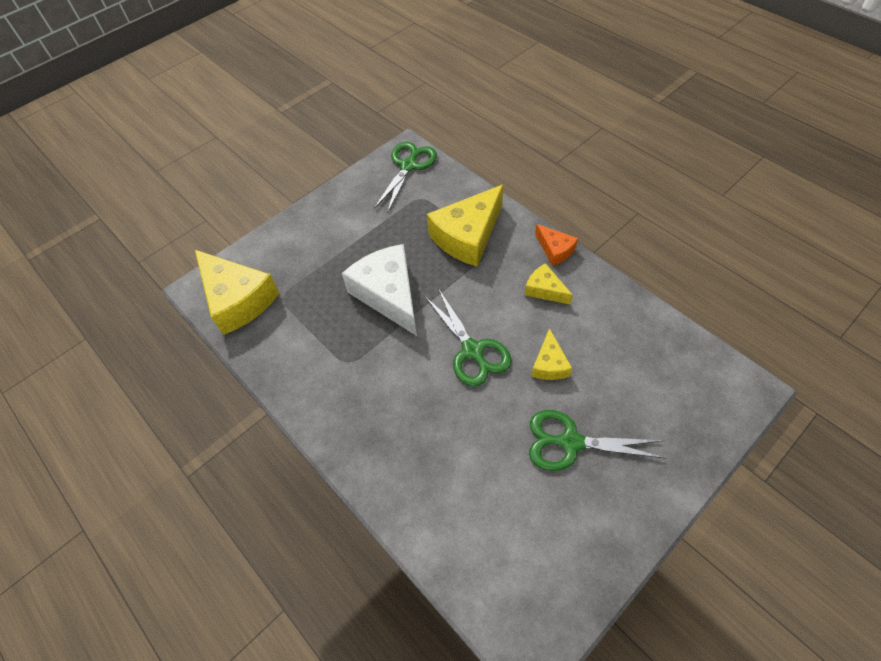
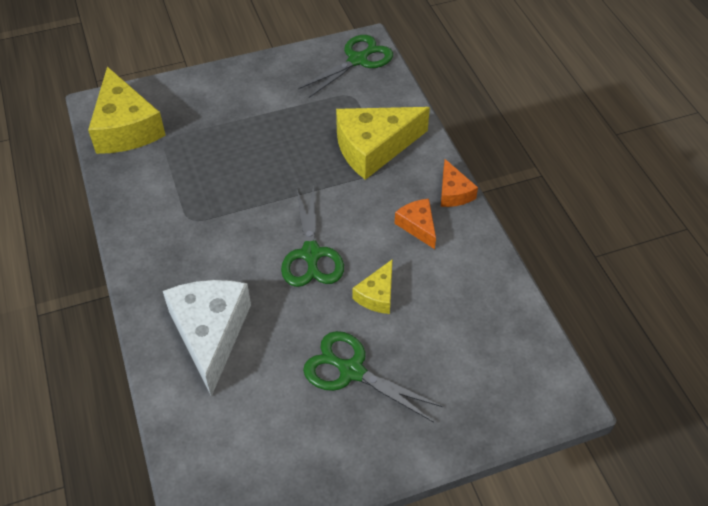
camera: 20 degrees right, 5 degrees down
white cheese [342,244,417,336] -> white cheese moved to [163,280,251,397]
yellow cheese [525,263,573,305] -> orange cheese [394,199,436,249]

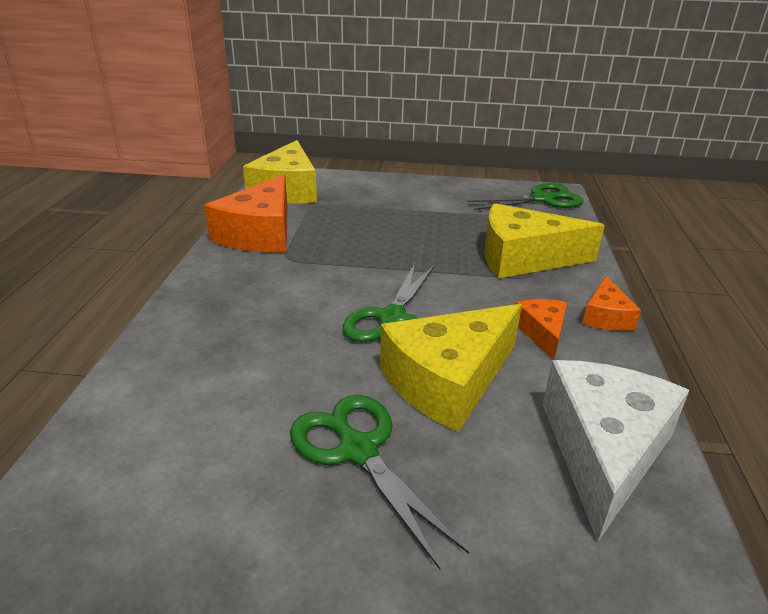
camera: 25 degrees right, 20 degrees down
white cheese [163,280,251,397] -> white cheese moved to [543,360,689,542]
yellow cheese [352,260,392,314] -> yellow cheese [380,304,522,432], size x1.97
none -> orange cheese [204,175,287,253]

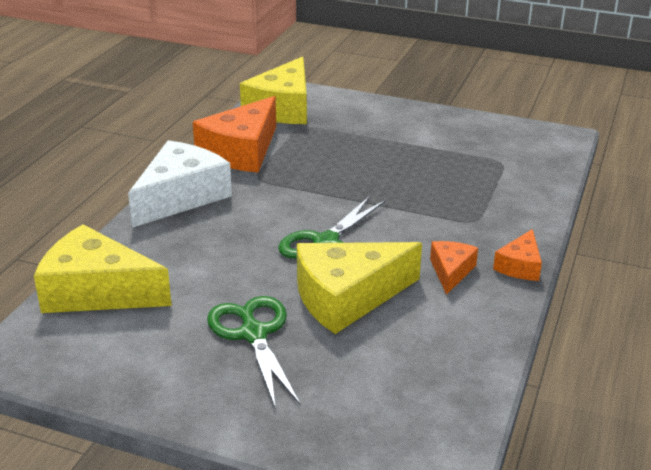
camera: 15 degrees right, 0 degrees up
green scissors [467,183,584,210] -> none
yellow cheese [484,203,605,278] -> yellow cheese moved to [34,224,172,313]
white cheese [543,360,689,542] -> white cheese moved to [128,141,232,228]

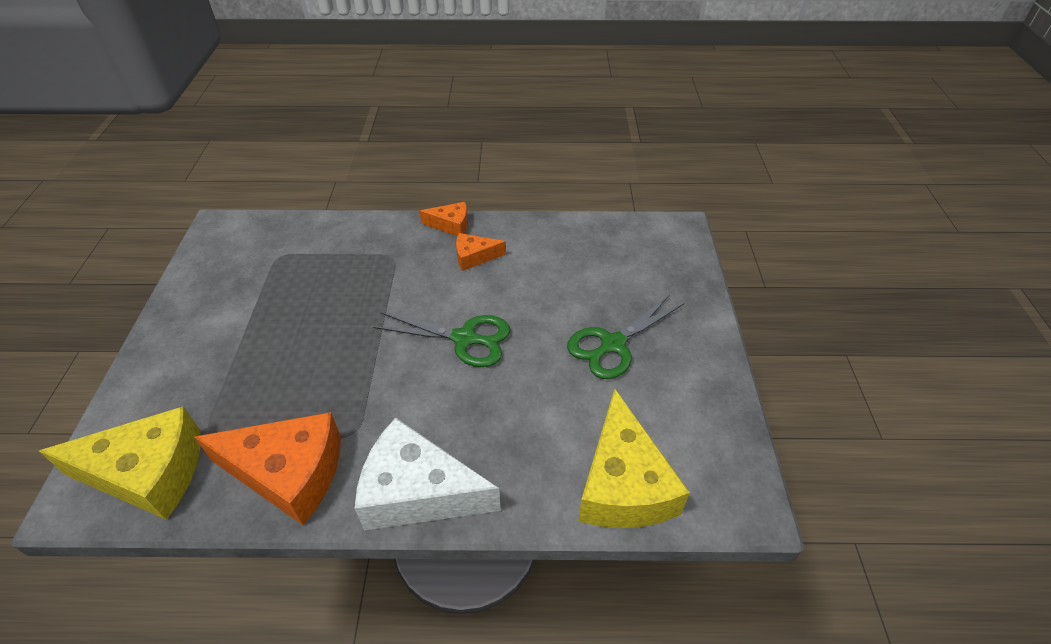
camera: 110 degrees left, 15 degrees up
yellow cheese [297,242,422,334] -> none

